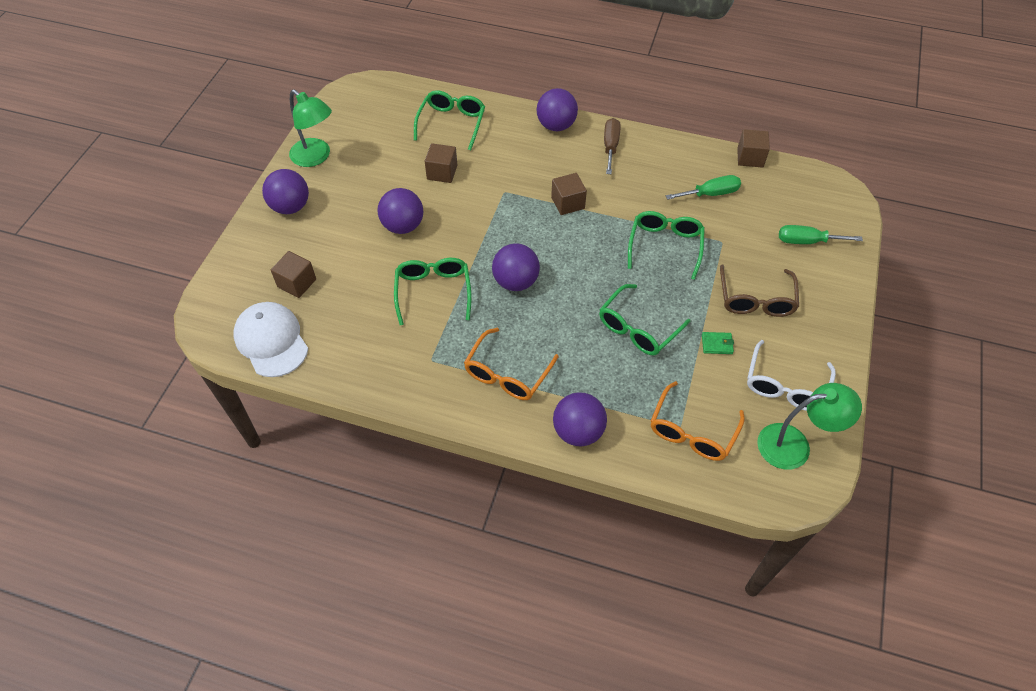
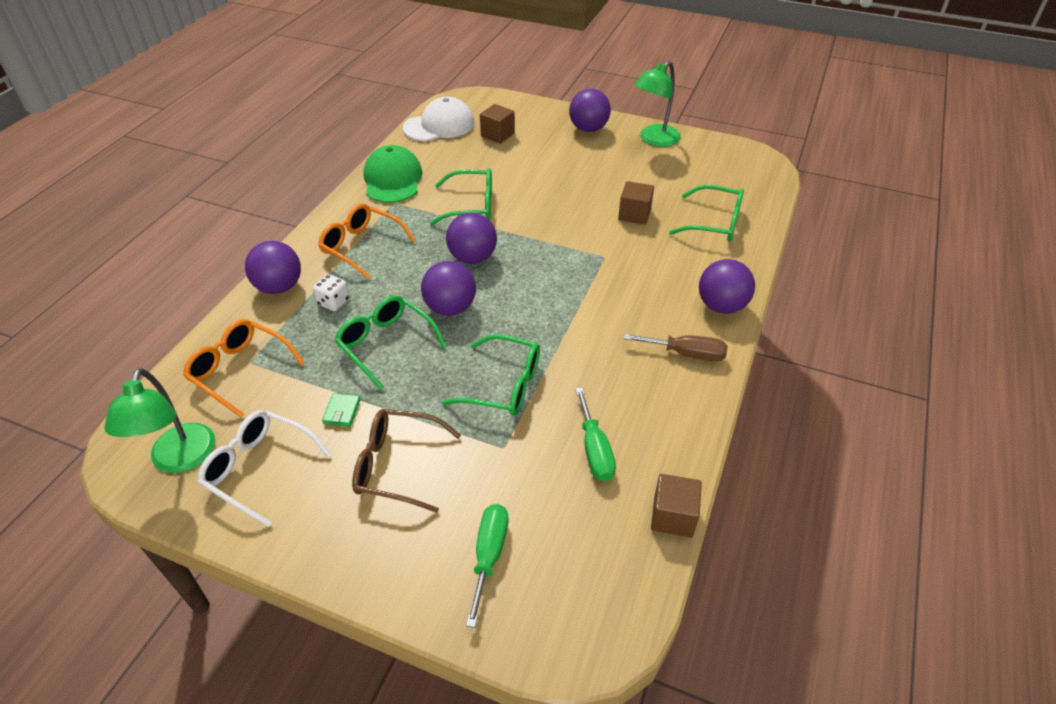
camera: 95 degrees right, 10 degrees down
purple ball [377,188,423,234] -> purple ball moved to [421,261,476,316]
brown cube [551,173,587,215] -> none
none -> white dice [313,274,349,311]
none -> green cap [363,145,423,203]

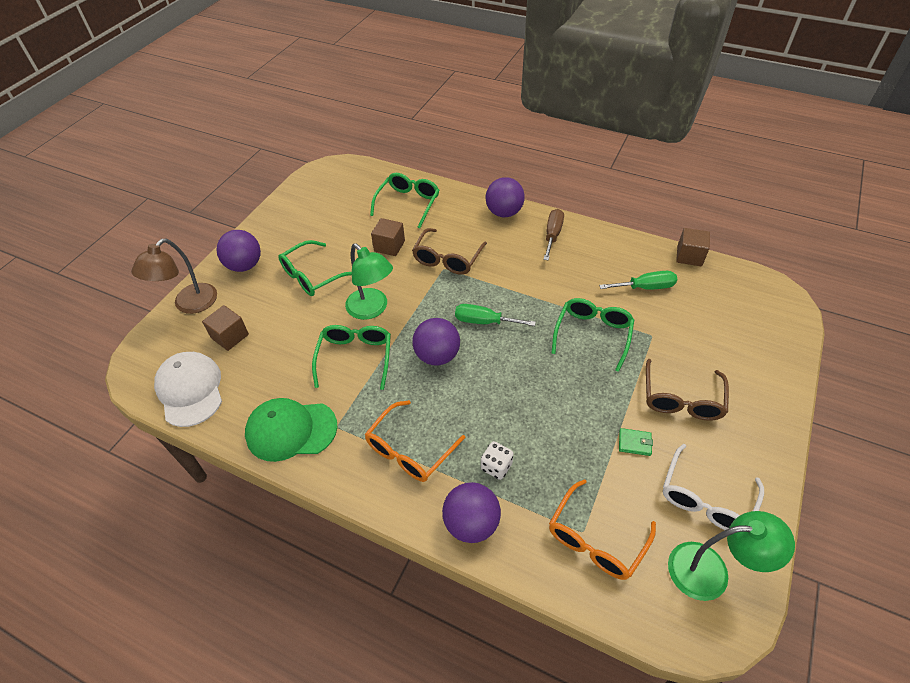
camera: 85 degrees left, 5 degrees up
green glasses [335,295,447,390] -> green glasses moved to [278,240,352,296]
purple ball [421,261,476,316] -> none
green screwdriver [466,504,508,628] -> green screwdriver moved to [455,304,536,326]
green lamp [634,61,681,147] -> green lamp moved to [345,243,393,320]
none -> brown lamp [131,239,217,314]
none -> brown glasses [412,228,487,275]

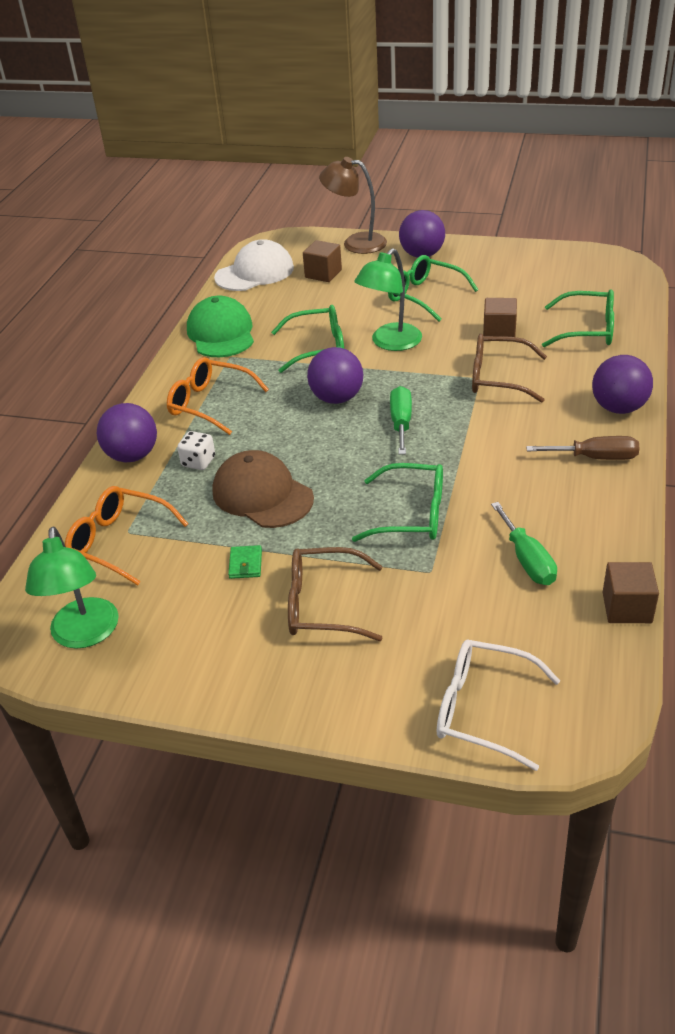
camera: 80 degrees right, 10 degrees down
white glasses [663,444,764,530] -> white glasses moved to [437,639,561,771]
none -> brown cap [213,450,314,528]

